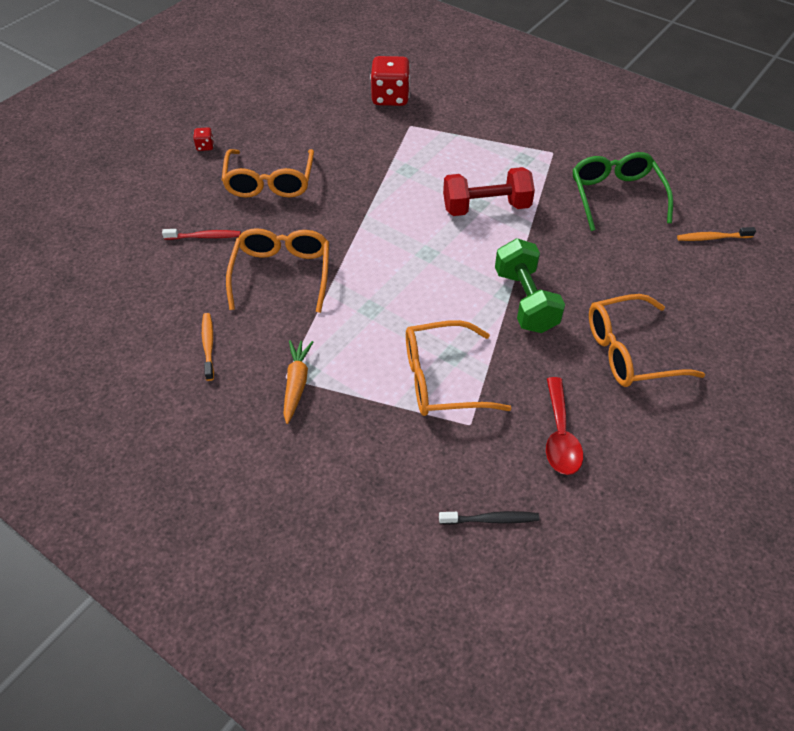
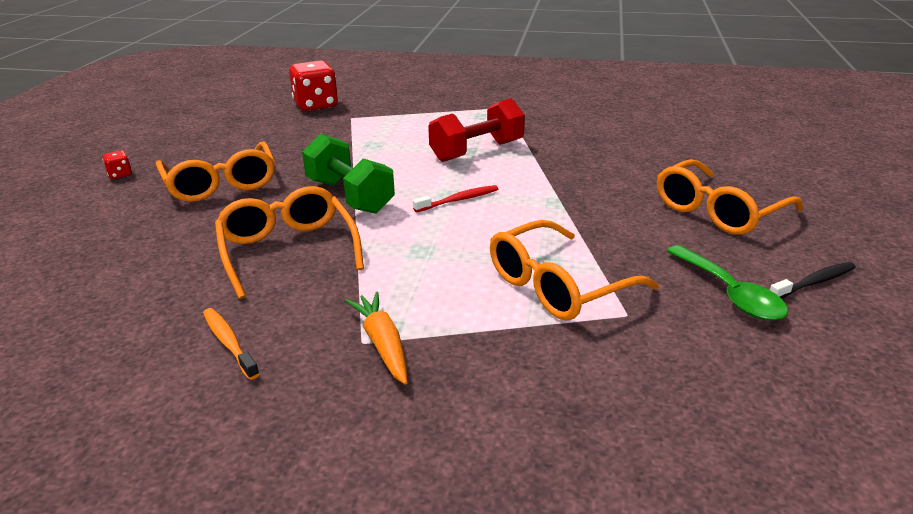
camera: 25 degrees left, 20 degrees down
red toothbrush [162,229,241,240] -> red toothbrush moved to [413,185,498,212]
black toothbrush [439,511,539,525] -> black toothbrush moved to [770,262,856,299]
green dumbbell [495,239,565,333] -> green dumbbell moved to [302,134,395,214]
red spoon [546,377,583,475] -> green spoon [667,245,788,321]
green glasses [572,152,673,231] -> none
orange toothbrush [677,227,756,241] -> none

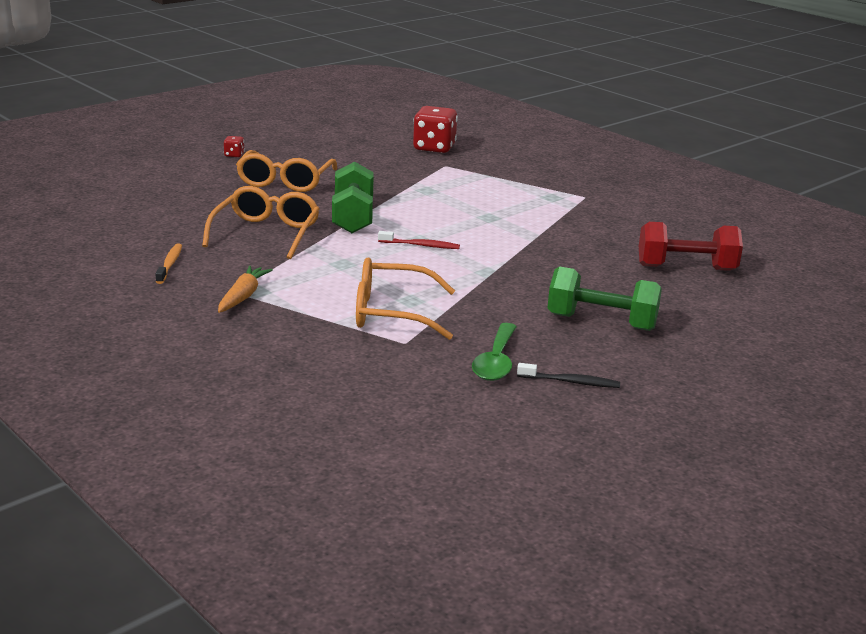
camera: 35 degrees right, 5 degrees down
red dumbbell [428,98,525,162] -> red dumbbell moved to [639,222,743,271]
orange glasses [657,159,803,234] -> green dumbbell [548,266,662,331]

